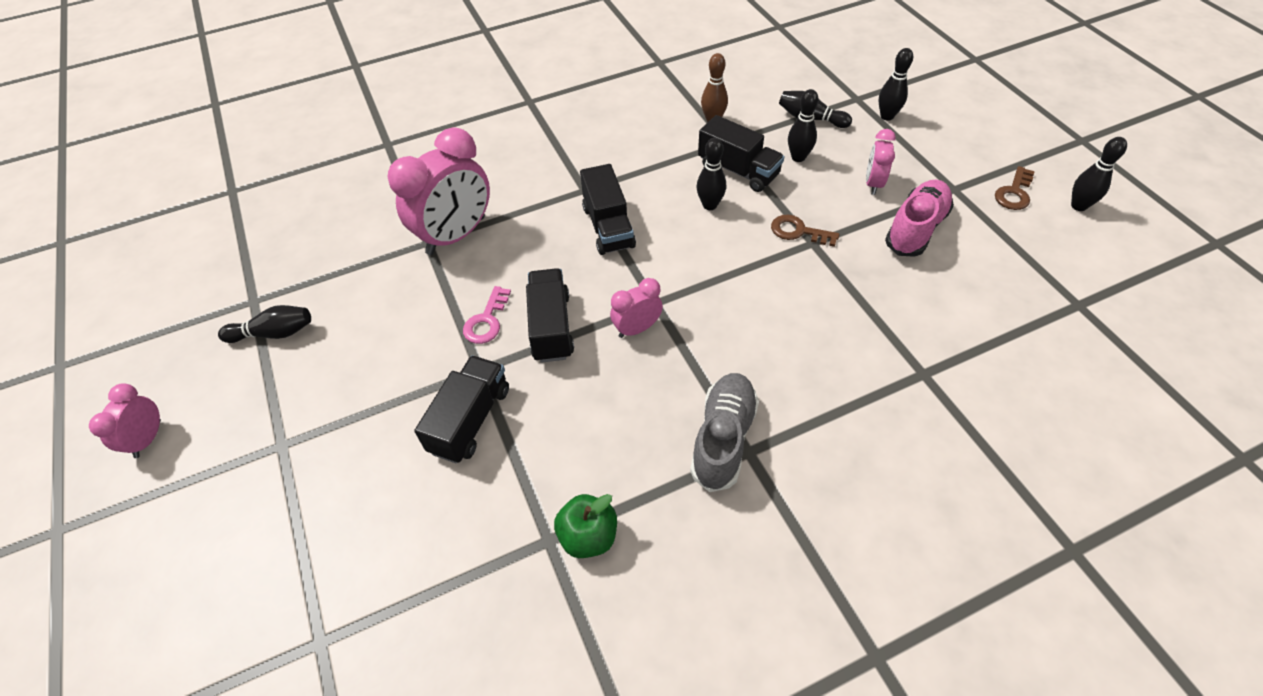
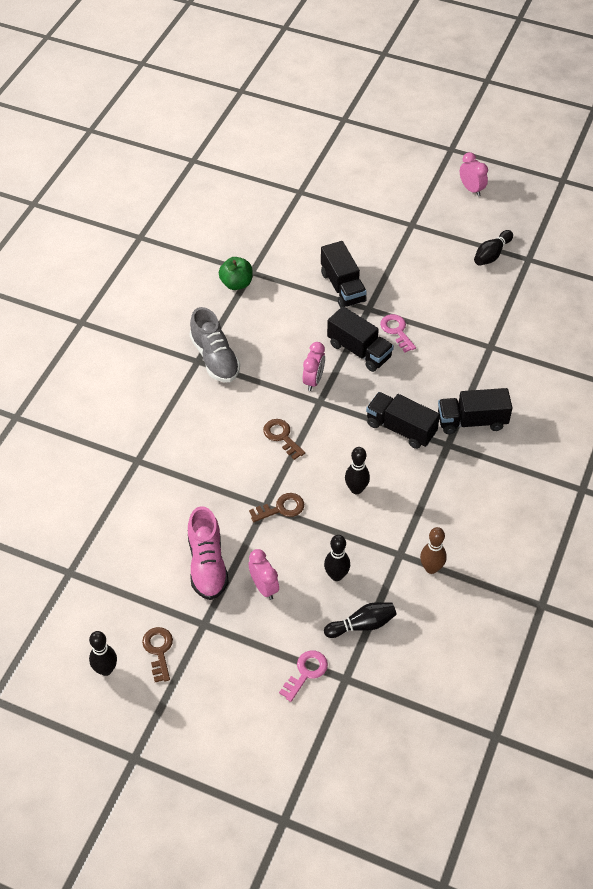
camera: 135 degrees right, 0 degrees up
pink clock [388,127,490,255] -> none
black truck [698,115,784,192] -> black truck moved to [438,388,512,434]
black bowling pin [879,48,913,121] -> pink key [279,650,328,702]
none -> brown key [263,419,305,460]

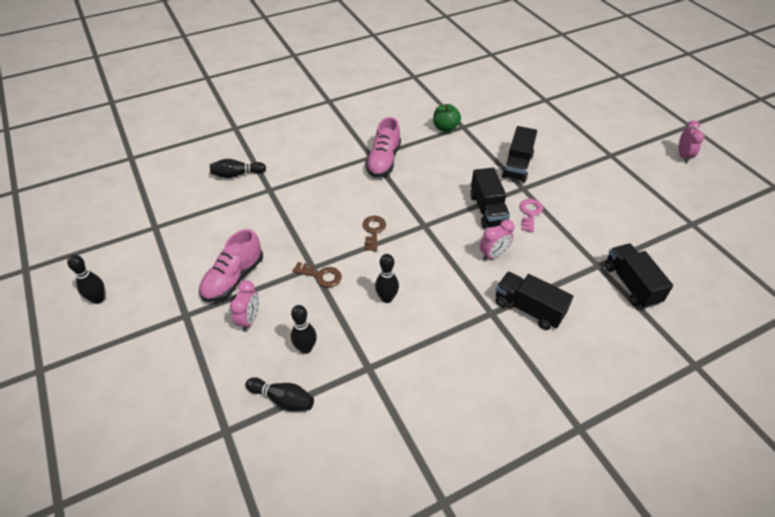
camera: 40 degrees right, 5 degrees down
brown key [142,627,173,682] -> none
grey shoe [190,307,240,382] -> pink shoe [365,117,401,177]
pink key [279,650,328,702] -> none
pink clock [303,342,325,391] -> pink clock moved to [480,220,514,260]
black truck [366,392,440,449] -> black truck moved to [605,244,673,309]
brown bowling pin [420,527,447,574] -> none
black bowling pin [474,230,513,266] -> black bowling pin moved to [210,159,266,178]

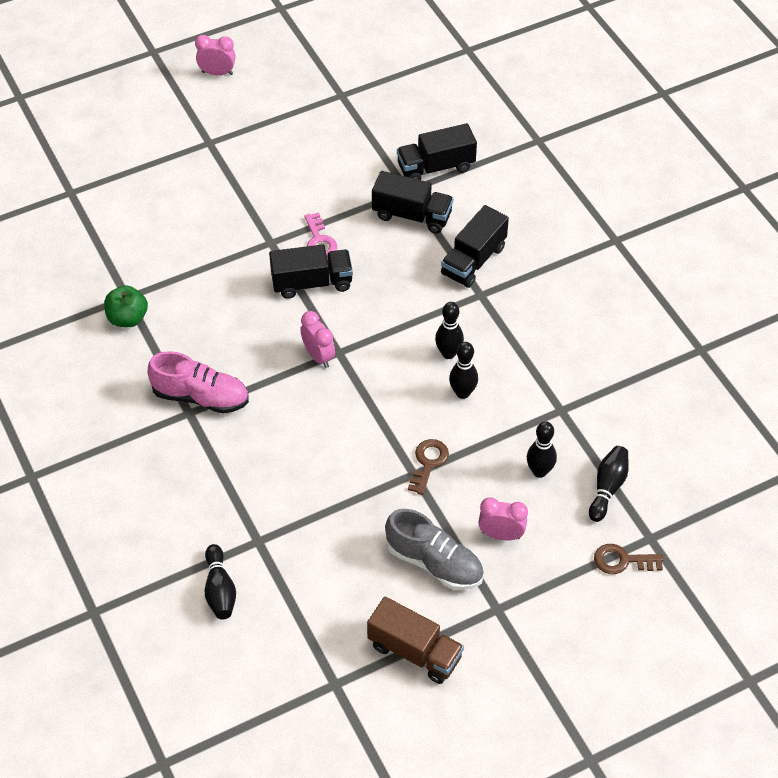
camera: 90 degrees left, 5 degrees up
black bowling pin [67,255,105,304] -> black bowling pin moved to [435,302,464,359]
pink shoe [199,229,263,302] -> grey shoe [385,509,484,590]
brown key [363,216,386,251] -> brown key moved to [594,544,664,574]
pink clock [480,220,514,260] -> pink clock moved to [300,311,335,368]
black truck [502,126,537,182] -> black truck moved to [372,171,453,234]
pink key [520,199,543,232] -> pink key turned 120 degrees counterclockwise [304,212,337,255]
none -> brown truck [367,597,464,684]

